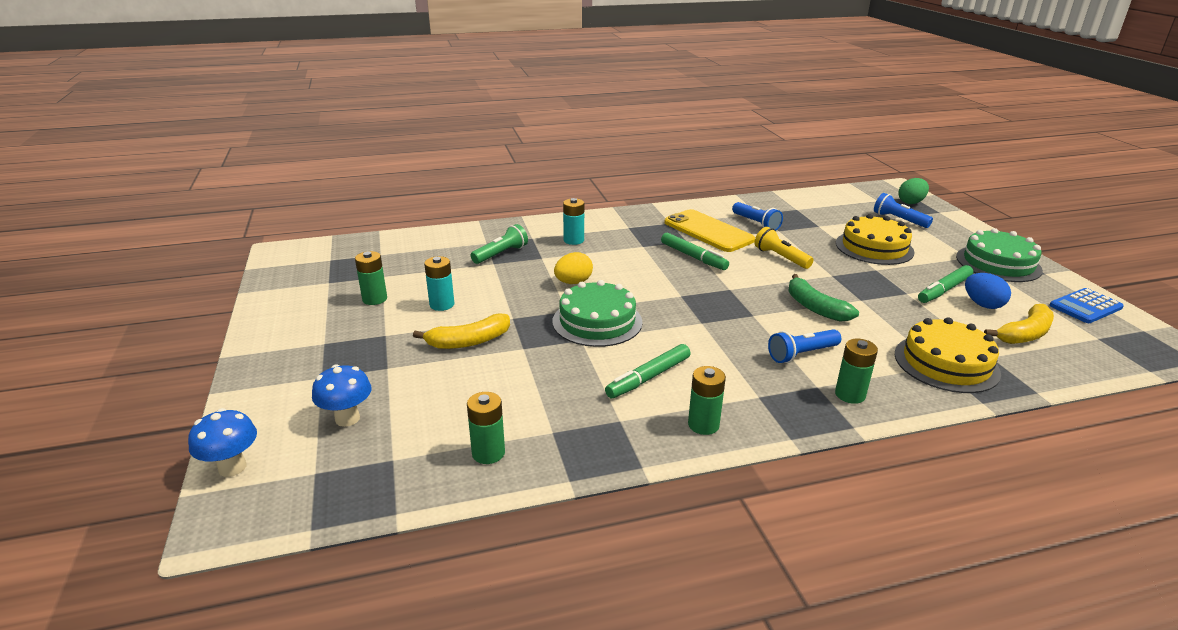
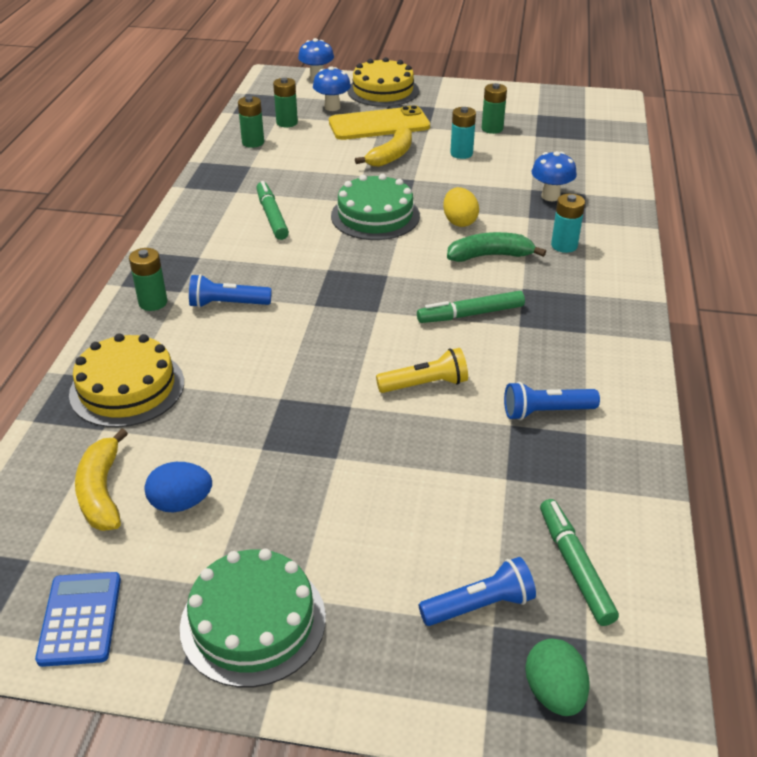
camera: 115 degrees right, 10 degrees up
yellow banana [413,313,510,349] -> yellow banana turned 150 degrees counterclockwise [355,126,412,167]
green flashlight [471,224,528,264] -> blue mushroom [532,151,577,201]
yellow phone [664,209,755,252] -> yellow phone moved to [329,105,430,140]
green battery [688,366,726,435] -> green battery moved to [273,78,298,127]
blue flashlight [768,329,841,363] -> blue flashlight turned 90 degrees counterclockwise [189,274,272,308]
green banana [788,274,859,322] -> green banana moved to [447,232,546,262]
yellow cake [836,214,915,265] -> yellow cake moved to [347,57,419,107]
green marker [918,265,973,303] -> green marker moved to [540,499,619,626]

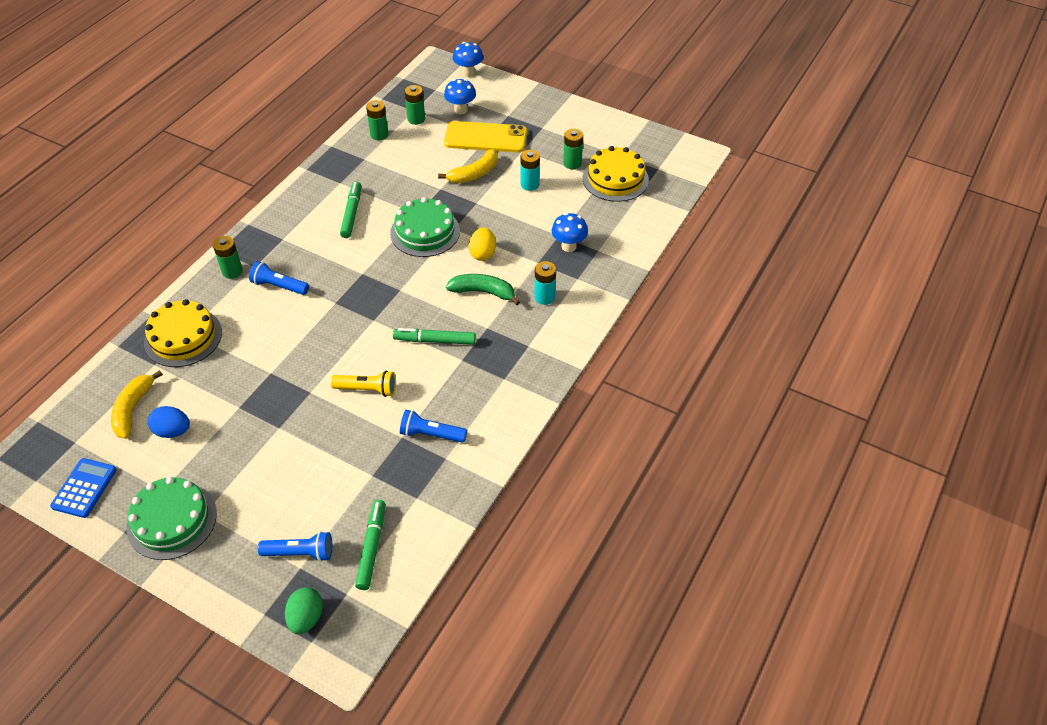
camera: 20 degrees right, 10 degrees up
yellow cake [347,57,419,107] -> yellow cake moved to [583,146,649,202]

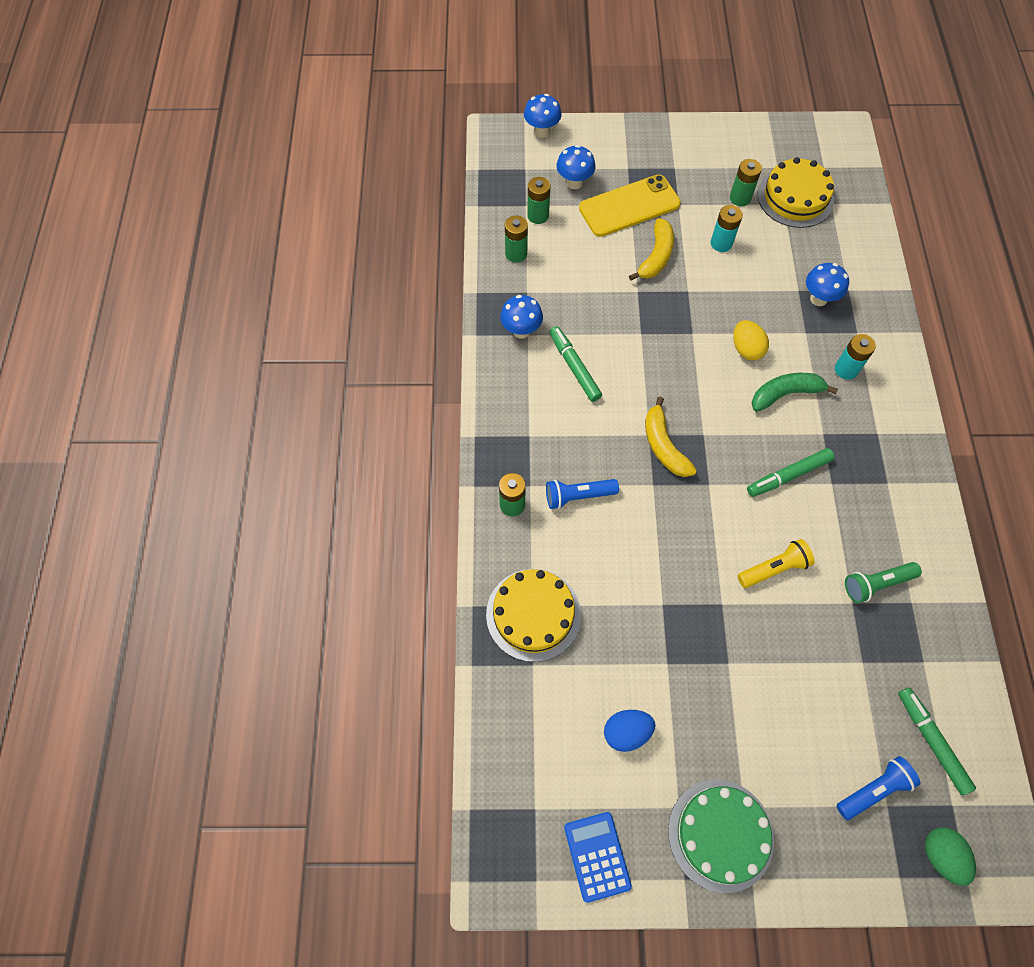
camera: 30 degrees left, 15 degrees up
yellow banana [111,370,163,439] -> yellow banana moved to [645,397,697,477]
green cake [390,197,460,257] -> none
blue flashlight [400,410,467,443] -> green flashlight [845,562,922,603]
none -> blue mushroom [500,295,543,339]

